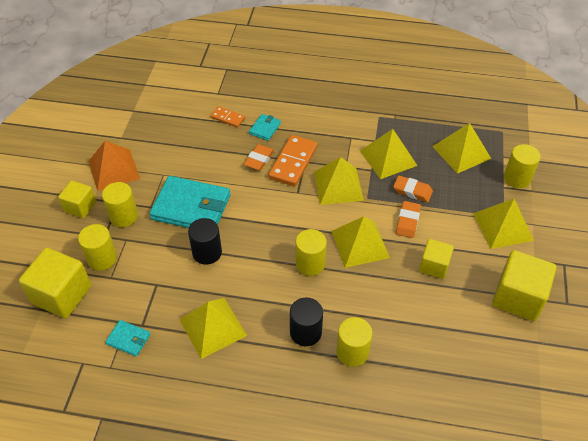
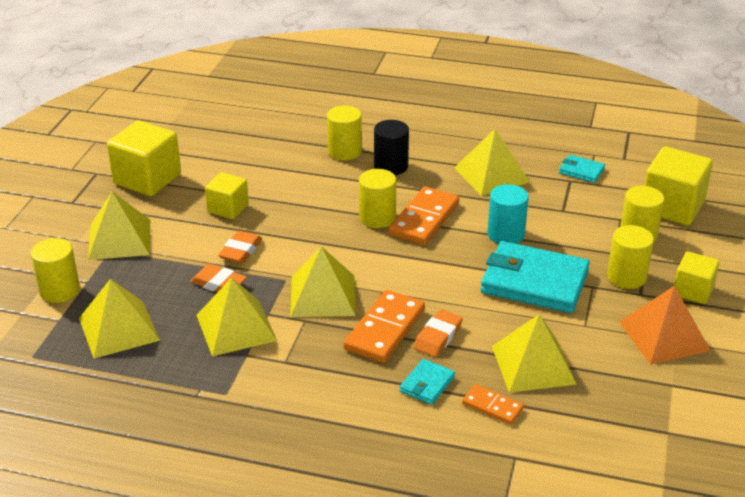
camera: 175 degrees left, 15 degrees down
black cylinder [188,218,222,265] -> turquoise cylinder [487,184,529,244]
yellow pyramid [331,216,390,268] -> yellow pyramid moved to [492,314,577,393]
none -> orange domino [389,186,459,245]

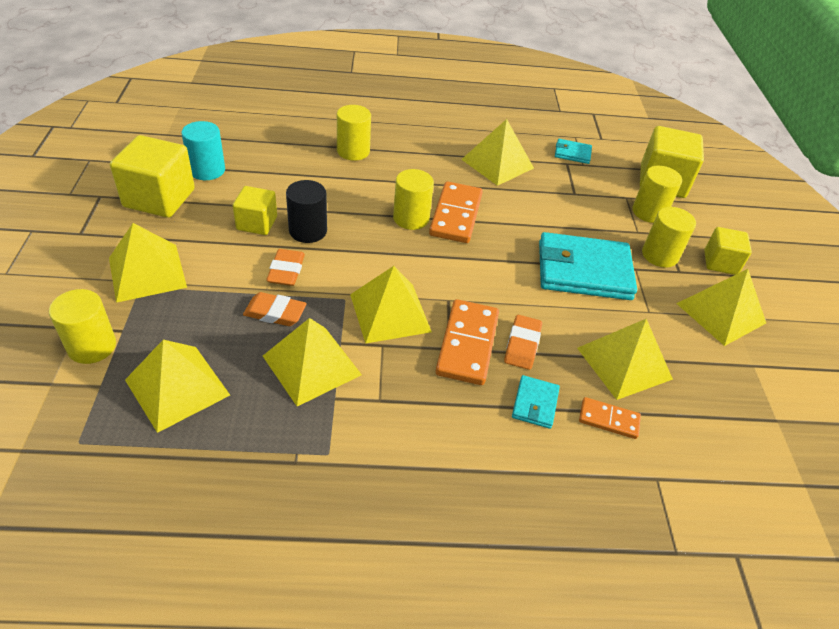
camera: 20 degrees left, 10 degrees up
black cylinder [374,120,409,175] -> black cylinder moved to [286,180,327,243]
turquoise cylinder [487,184,529,244] -> turquoise cylinder moved to [181,121,225,180]
orange pyramid [620,286,711,364] -> yellow pyramid [676,269,766,346]

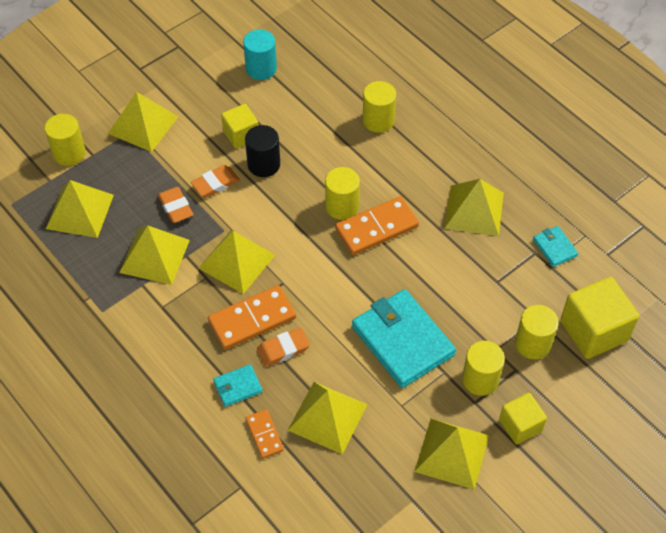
camera: 55 degrees right, 10 degrees up
yellow cube [110,135,195,218] -> none

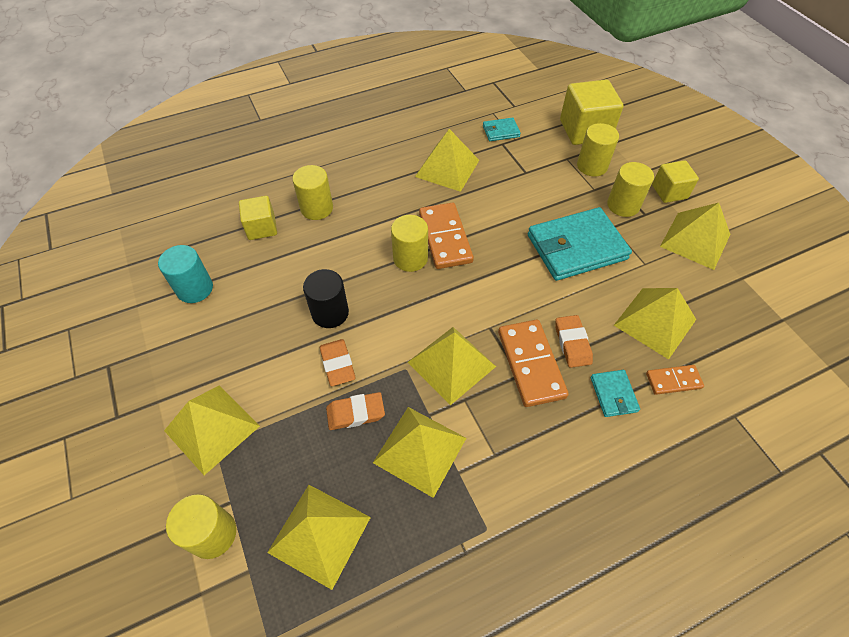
camera: 75 degrees left, 0 degrees up
yellow cube [221,104,258,148] -> yellow cube moved to [239,196,277,240]

